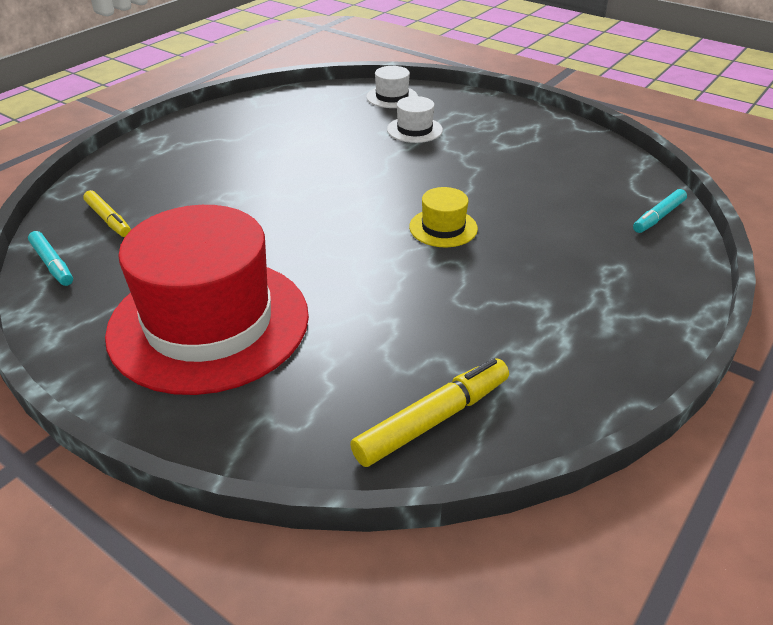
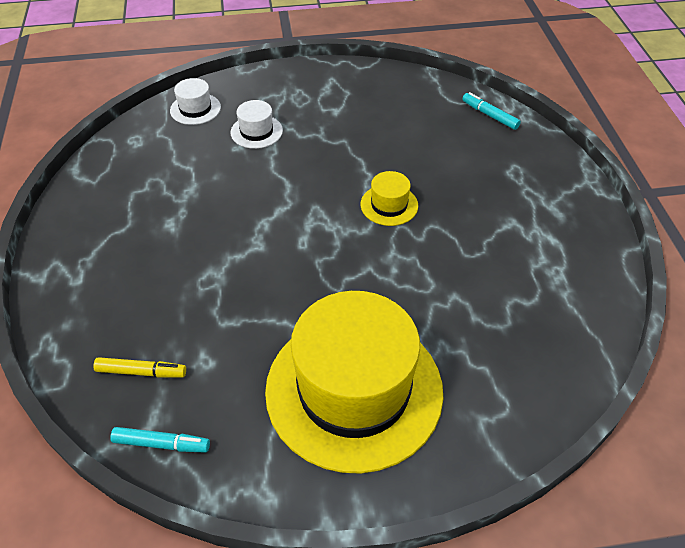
camera: 45 degrees left, 10 degrees up
red hat [105,205,309,395] -> yellow hat [265,291,443,474]
yellow marker [350,358,509,467] -> none
turquoise marker [633,189,687,233] -> turquoise marker turned 135 degrees clockwise [462,92,521,130]

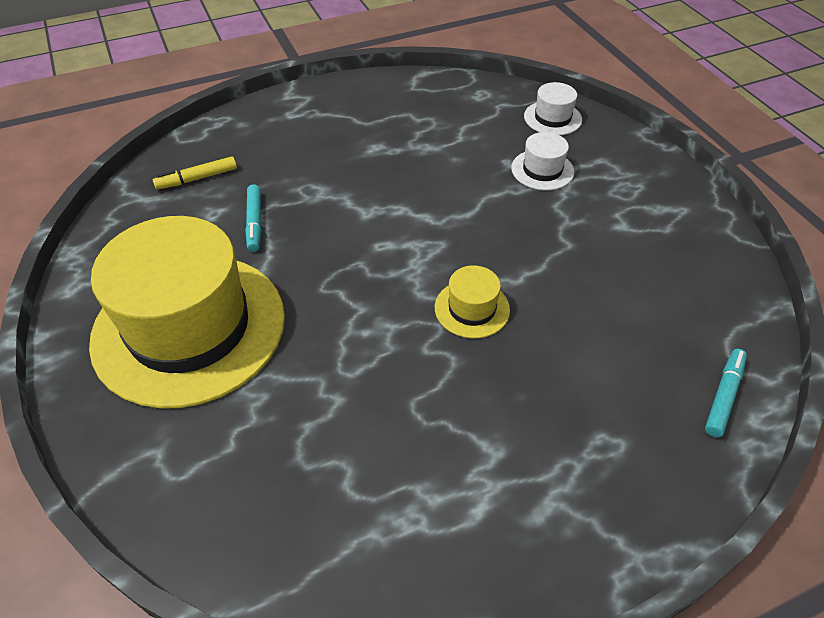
camera: 75 degrees right, 0 degrees up
yellow marker [93,357,186,378] -> yellow marker turned 75 degrees clockwise [153,156,237,190]
turquoise marker [110,427,210,453] -> turquoise marker moved to [245,184,261,252]

